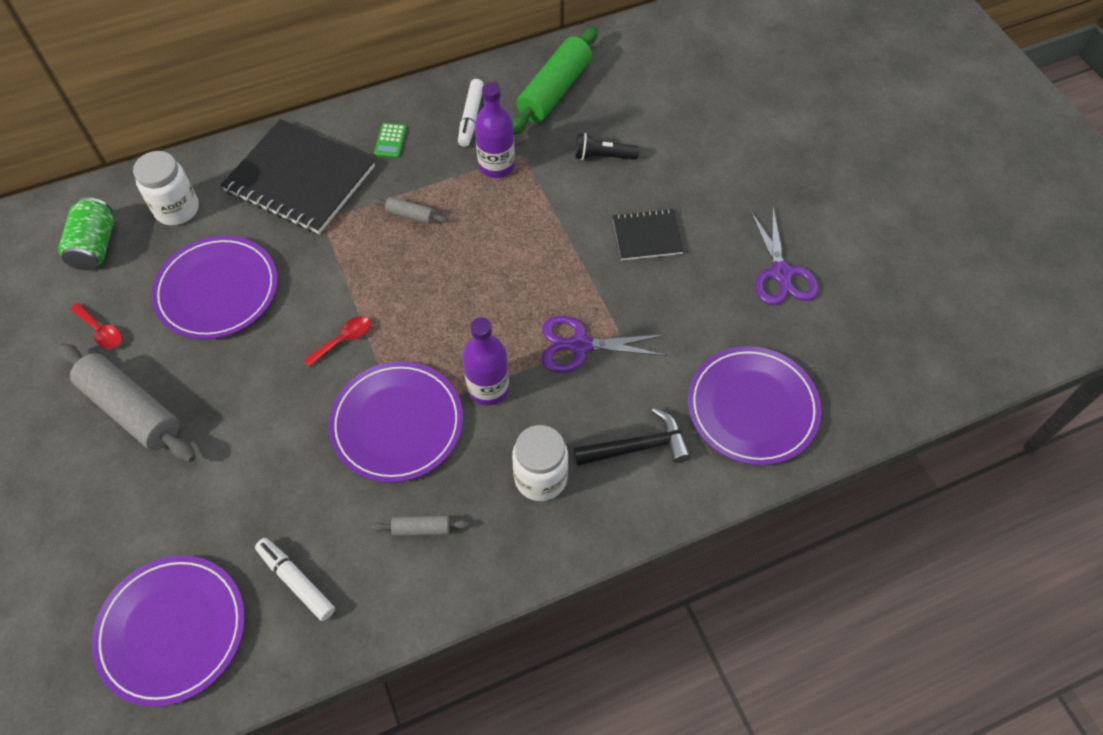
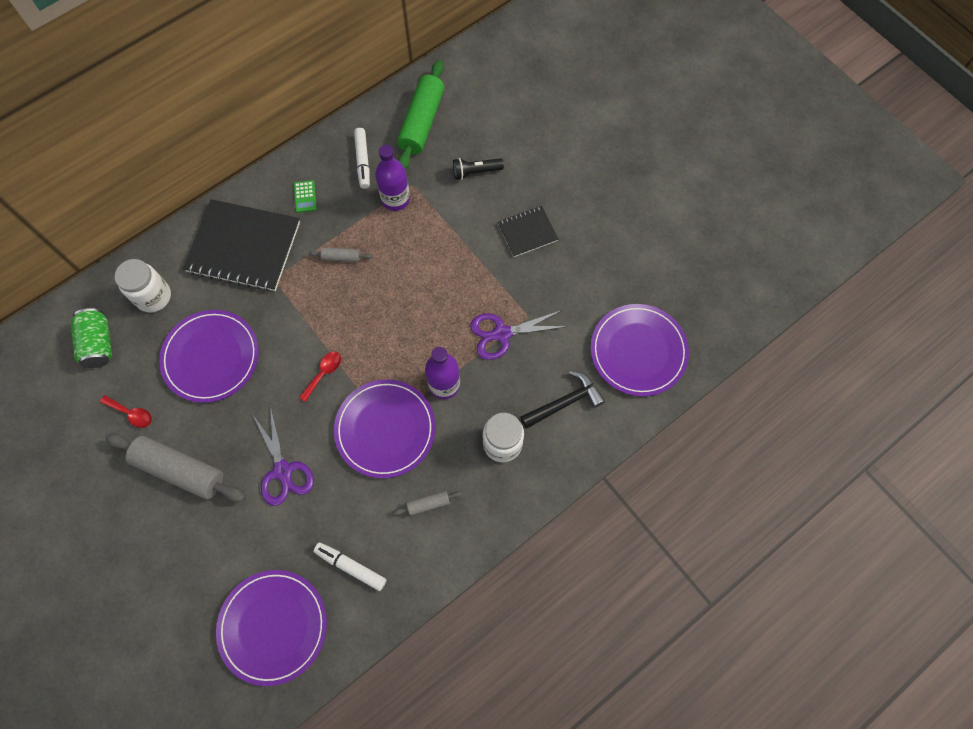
camera: 15 degrees left, 10 degrees up
purple scissors [750,208,819,305] -> purple scissors moved to [252,405,314,506]

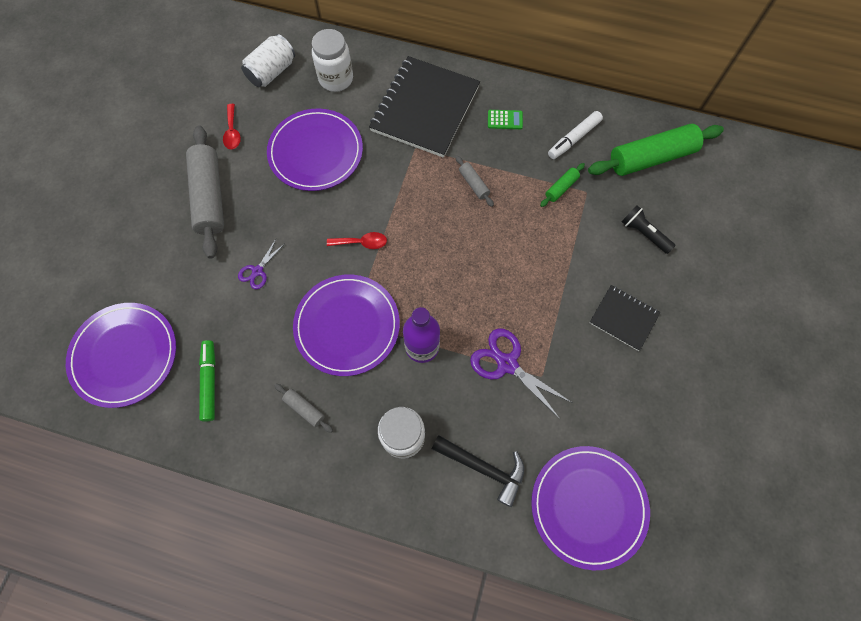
camera: 55 degrees right, 0 degrees up
green can [71,308,112,368] -> white can [241,34,295,87]
black notebook [183,199,300,292] -> black notebook turned 45 degrees clockwise [369,56,480,158]
purple scissors [252,405,314,506] -> purple scissors [238,239,284,289], size x0.56
green calculator [294,180,317,213] -> green calculator turned 135 degrees counterclockwise [488,110,523,129]
white marker [313,542,386,591] -> green marker [199,340,216,421]
purple bottle [375,145,410,211] -> green rolling pin [540,163,585,207]

